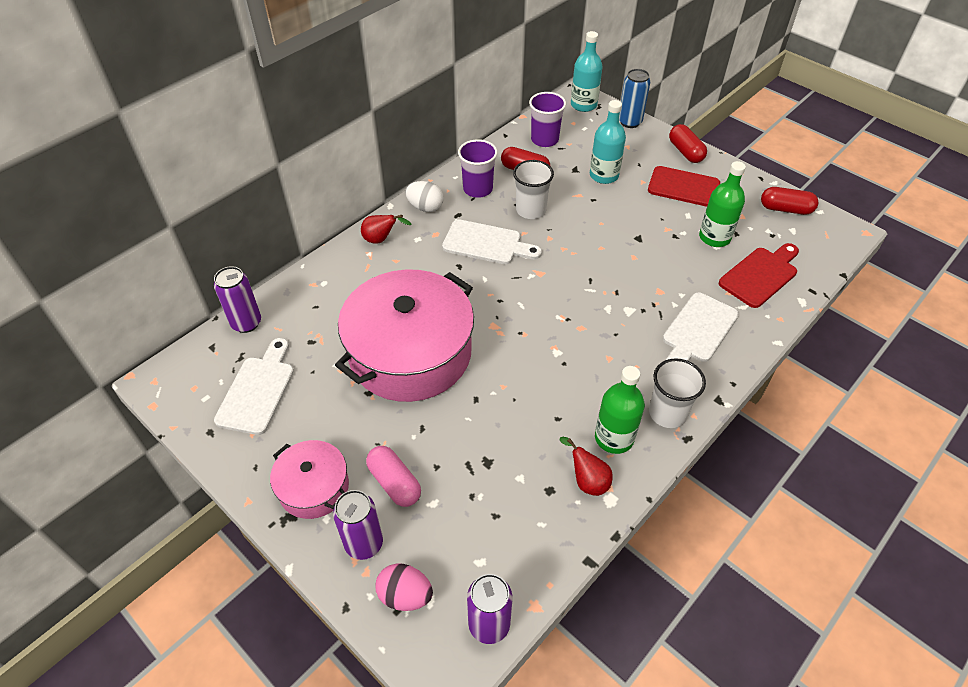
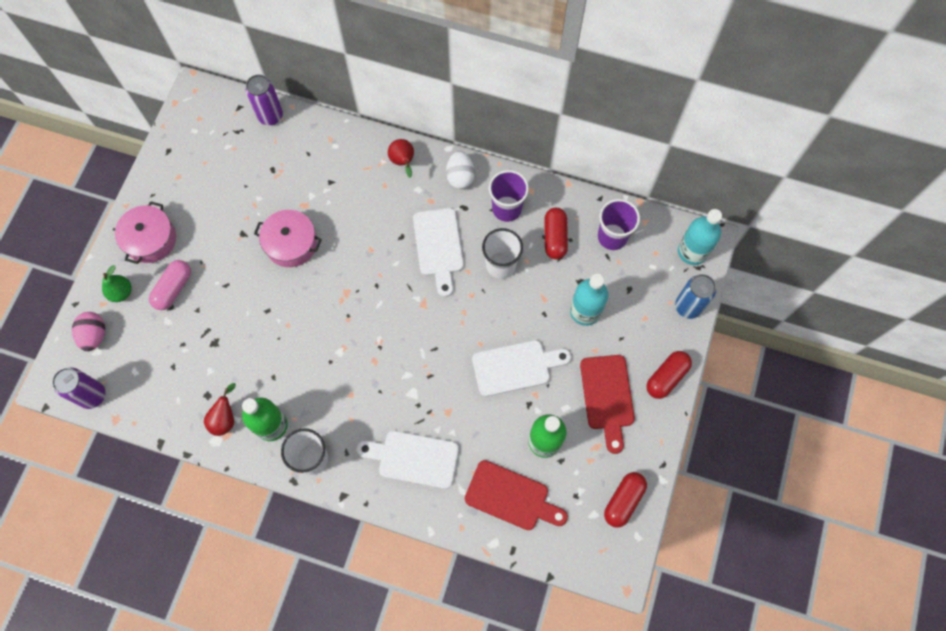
camera: 65 degrees right, 20 degrees up
white cutting board [214,338,294,435] -> white cutting board moved to [472,340,571,397]
purple can [333,490,383,560] -> green pear [102,265,131,302]
pink pot [335,269,474,402] -> pink pot [254,210,322,267], size x0.50
red capsule [761,187,819,215] -> red capsule turned 45 degrees clockwise [604,472,647,528]

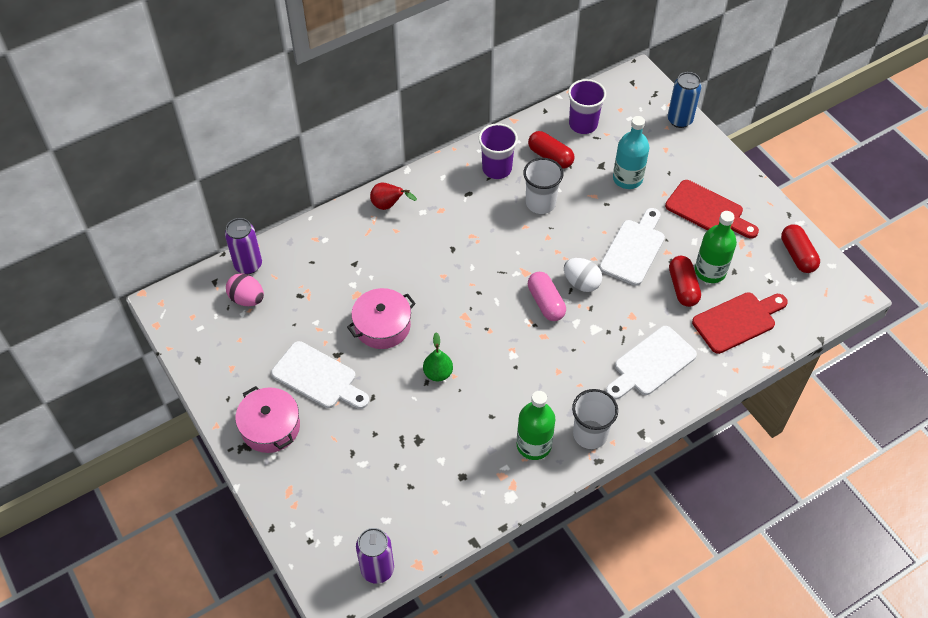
camera: 50 degrees left, 15 degrees down
pink egg [72,312,105,351] -> pink egg moved to [226,273,264,306]
green pear [102,265,131,302] -> green pear moved to [423,332,453,381]
pink capsule [149,260,191,310] -> pink capsule moved to [528,272,566,321]
red pear [204,383,236,436] -> none
white cutting board [413,208,464,297] -> white cutting board moved to [271,341,369,409]
white egg [446,151,475,189] -> white egg moved to [564,258,602,292]
red capsule [646,351,692,399] -> red capsule moved to [669,256,701,307]
turquoise bottle [678,209,722,265] -> none

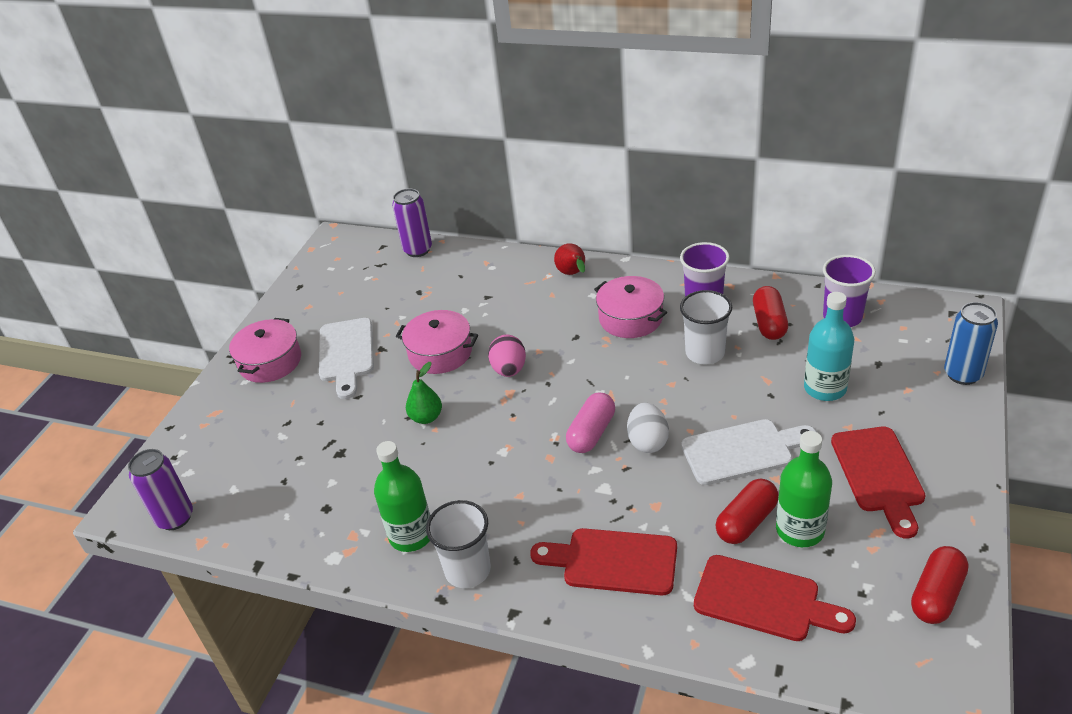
camera: 55 degrees right, 15 degrees down
pink egg [226,273,264,306] -> pink egg moved to [488,335,526,377]
white cutting board [606,326,697,400] -> red cutting board [530,528,677,596]
none -> pink pot [594,276,667,338]

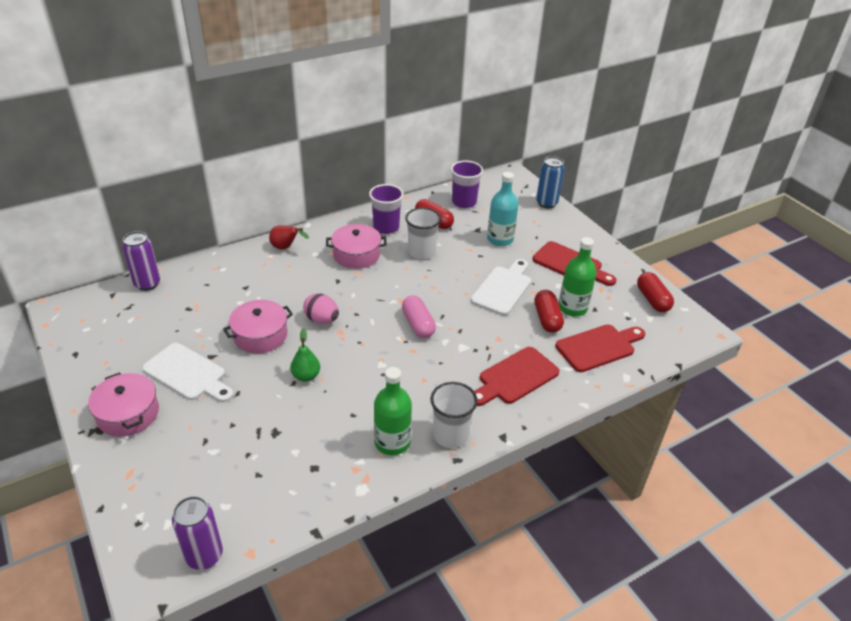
camera: 55 degrees left, 0 degrees up
white egg [627,402,669,453] -> none

